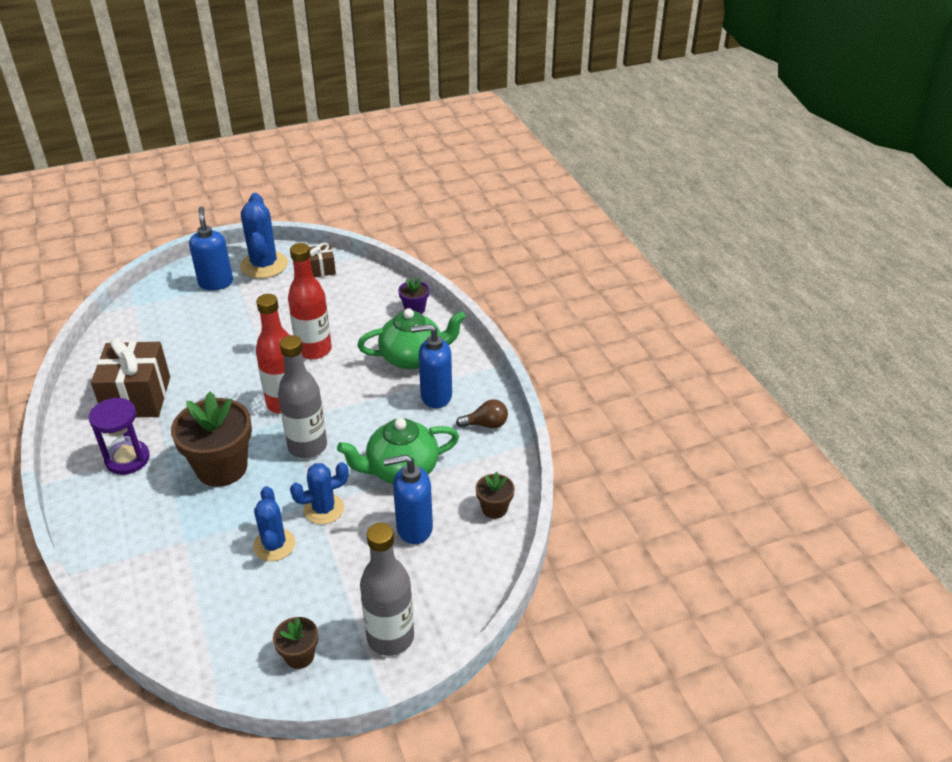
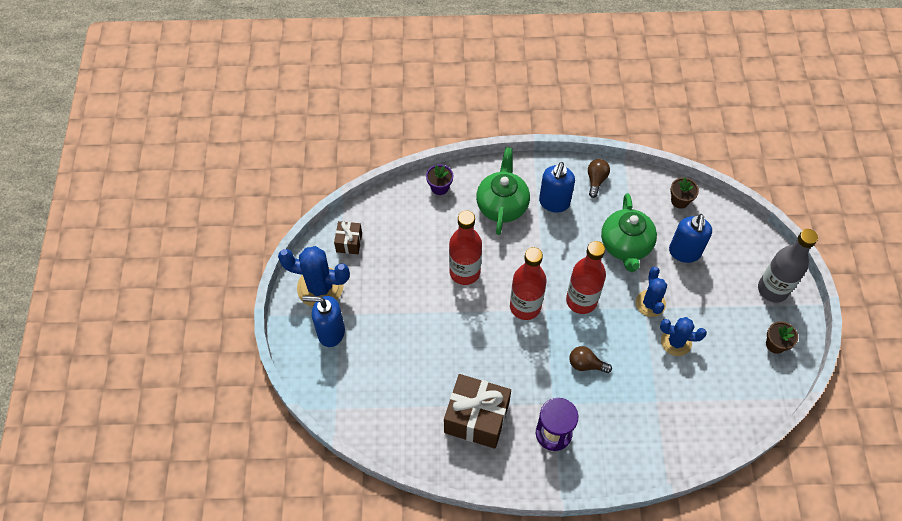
camera: 70 degrees left, 20 degrees up
brown flower pot [171,392,252,487] -> brown light bulb [569,346,612,373]
grey bottle [278,335,327,458] -> red bottle [566,241,606,314]

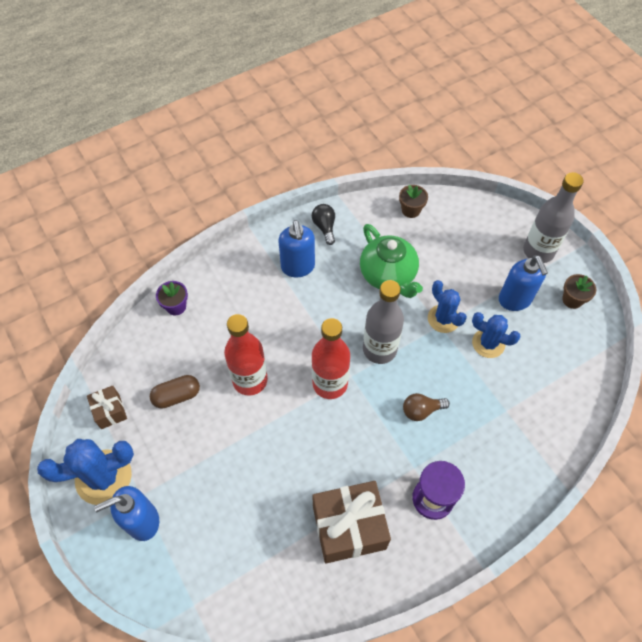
camera: 30 degrees left, 0 degrees up
green teapot [476,147,530,235] -> none
red bottle [566,241,606,314] -> grey bottle [363,280,404,364]
brown light bulb [588,159,610,198] -> black light bulb [312,204,335,245]
blue cactus [660,317,707,356] -> blue cactus turned 45 degrees clockwise [472,312,521,358]
blue soap dispenser [669,214,712,263] -> blue soap dispenser moved to [499,255,548,311]
none -> brown capsule [150,375,200,409]

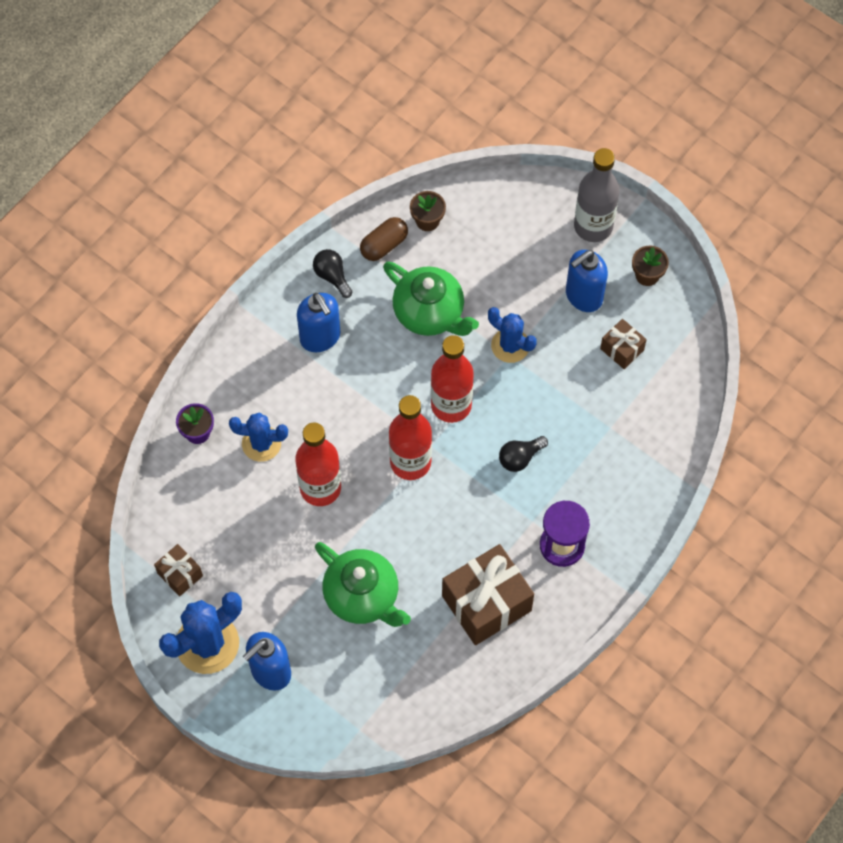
camera: 20 degrees left, 5 degrees up
brown capsule [150,375,200,409] -> brown capsule moved to [360,217,408,261]
grey bottle [363,280,404,364] -> red bottle [431,335,474,423]
brown light bulb [403,393,450,421] -> black light bulb [499,436,548,472]
blue cactus [472,312,521,358] -> blue cactus moved to [229,413,288,462]
blue soap dispenser [499,255,548,311] -> blue soap dispenser turned 90 degrees clockwise [566,250,608,312]
none -> green teapot [315,542,411,627]
none -> brown gift [600,319,647,369]

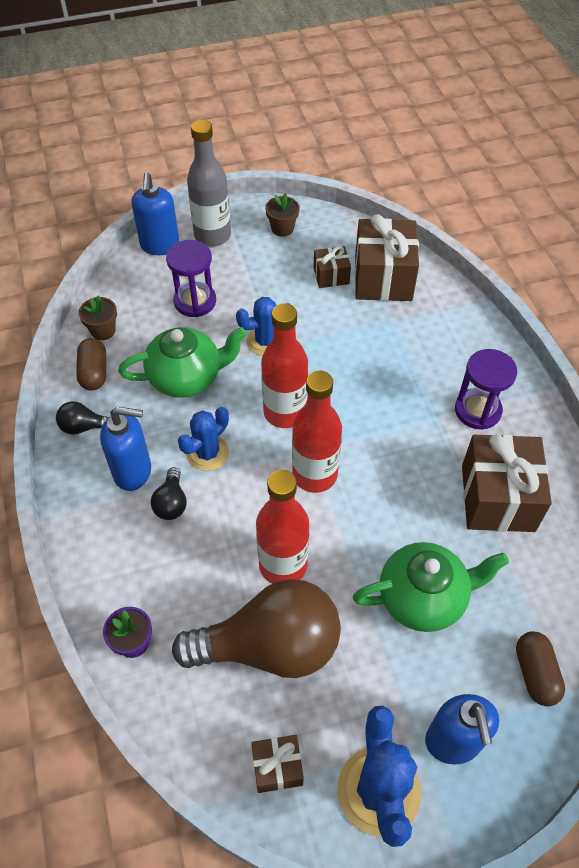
camera: 55 degrees left, 10 degrees down
blue cactus [229,413,288,462] -> blue cactus moved to [178,407,229,471]
black light bulb [499,436,548,472] -> black light bulb moved to [151,467,187,520]
blue soap dispenser [566,250,608,312] -> blue soap dispenser moved to [132,173,179,255]
none -> purple hourglass [166,240,216,317]
none -> brown light bulb [172,579,341,678]
none -> brown gift [355,214,419,301]
none -> brown capsule [516,631,565,706]

